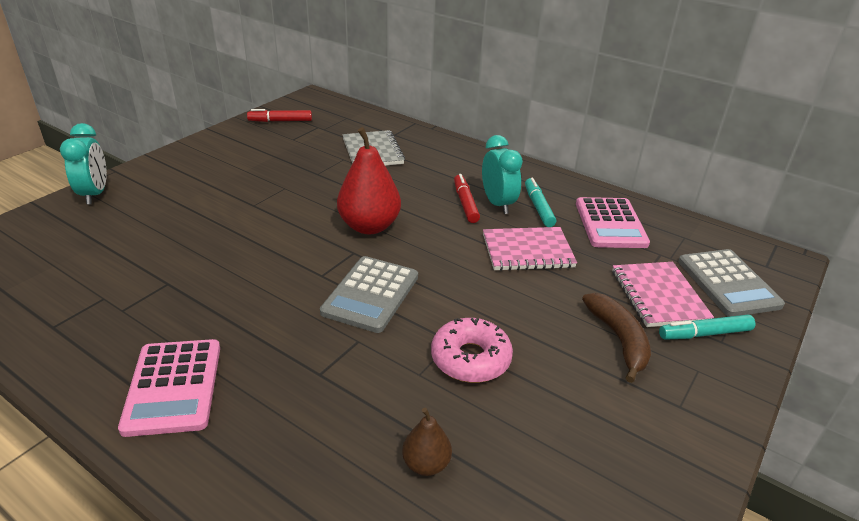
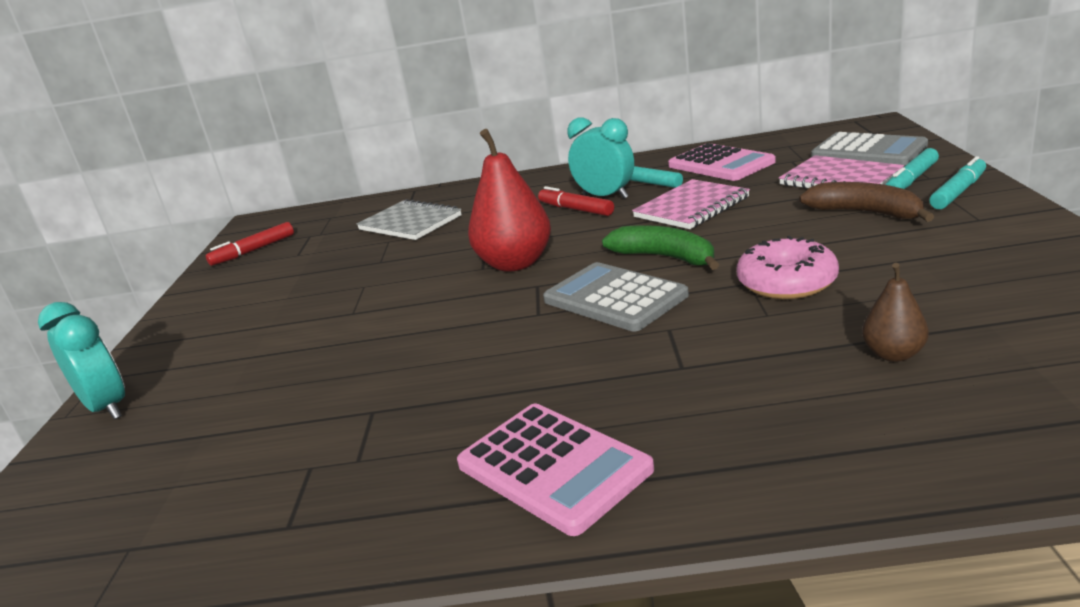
camera: 30 degrees left, 10 degrees down
grey calculator [320,256,418,333] -> grey calculator turned 150 degrees clockwise [543,262,689,331]
none -> green banana [602,225,719,270]
none -> turquoise marker [929,156,986,209]

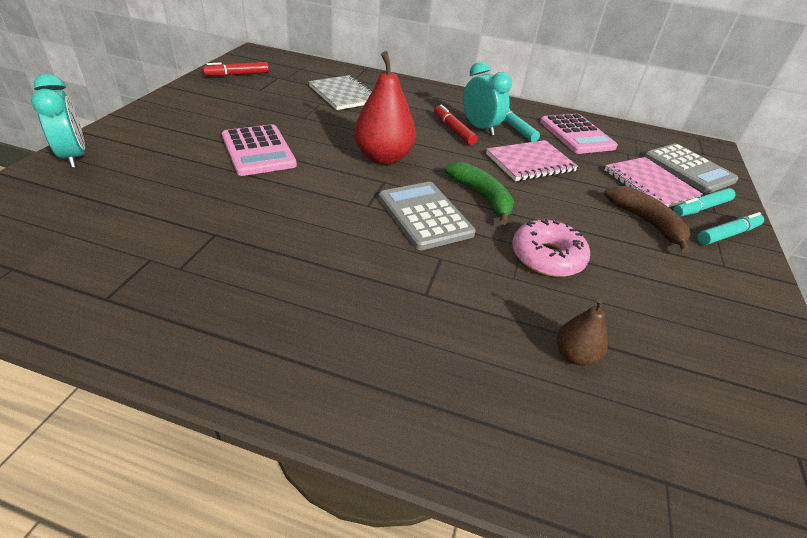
camera: 10 degrees right, 15 degrees up
pink calculator [457,404,654,536] -> pink calculator moved to [222,124,297,176]

